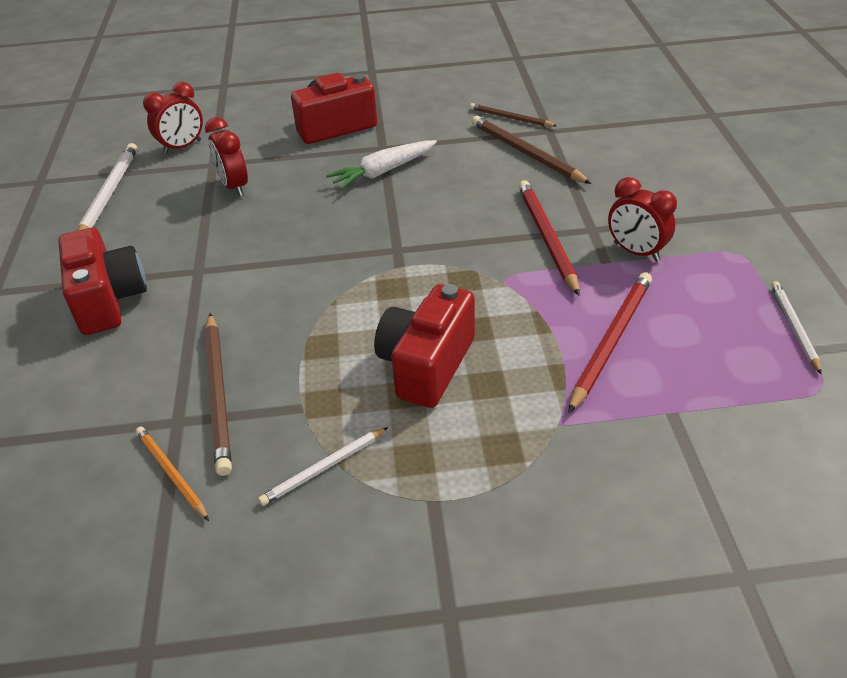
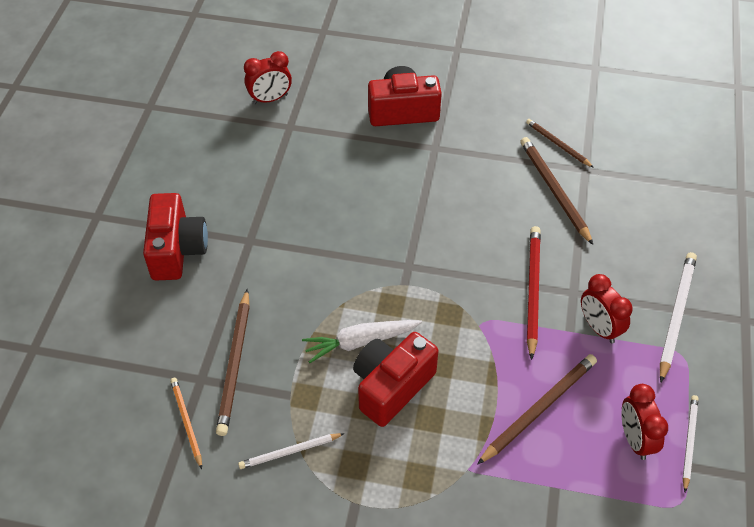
camera: 15 degrees right, 10 degrees up
white pencil [77,143,137,231] -> white pencil moved to [660,252,697,382]
red clock [205,117,248,197] -> red clock moved to [621,384,668,460]
white carrot [326,140,437,190] -> white carrot moved to [302,320,422,363]
red pencil [568,272,652,413] -> brown pencil [477,354,597,465]

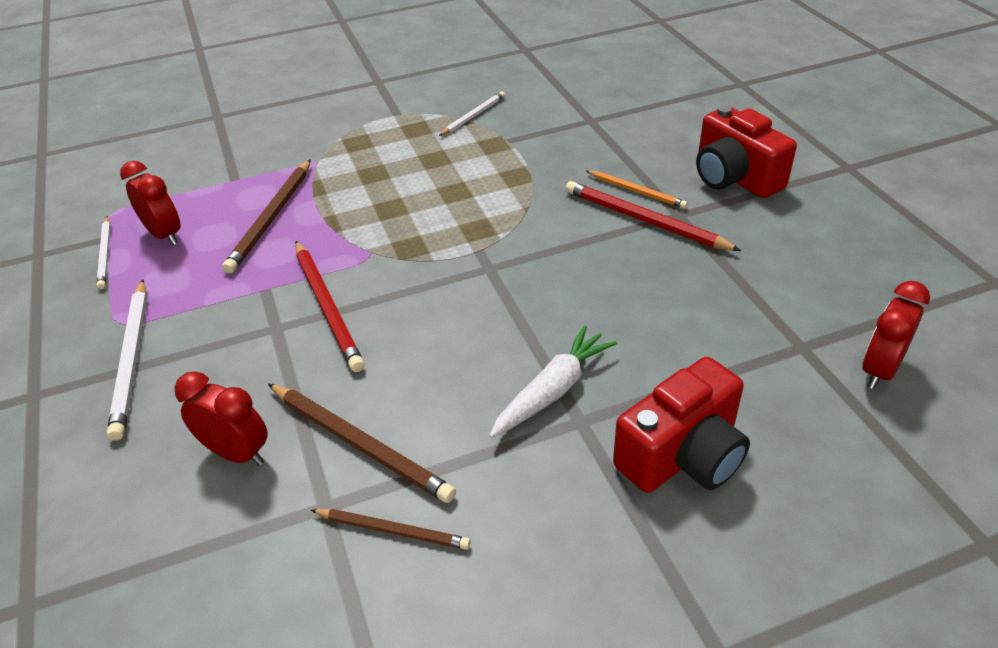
camera: 150 degrees right, 10 degrees down
orange pencil [170,378,202,469] -> orange pencil moved to [586,170,688,209]
brown pencil [216,289,250,436] -> none
white carrot [302,320,422,363] -> white carrot moved to [489,325,617,438]
red camera [353,332,438,427] -> none
red clock [581,274,633,343] -> red clock moved to [175,371,268,466]
none -> red pencil [565,181,741,251]

